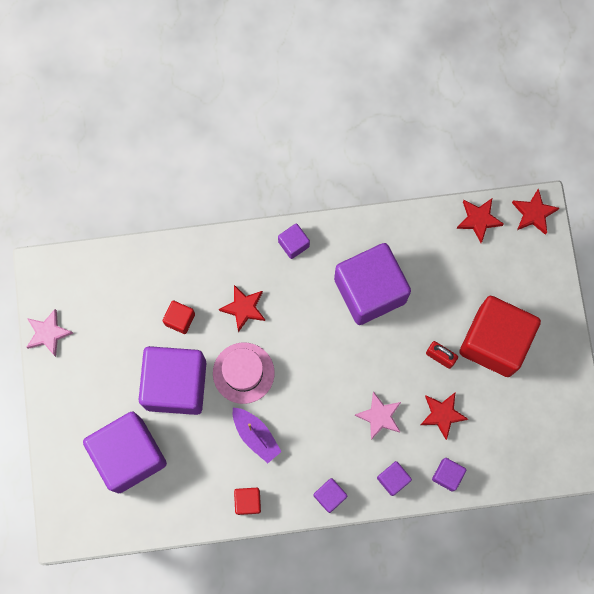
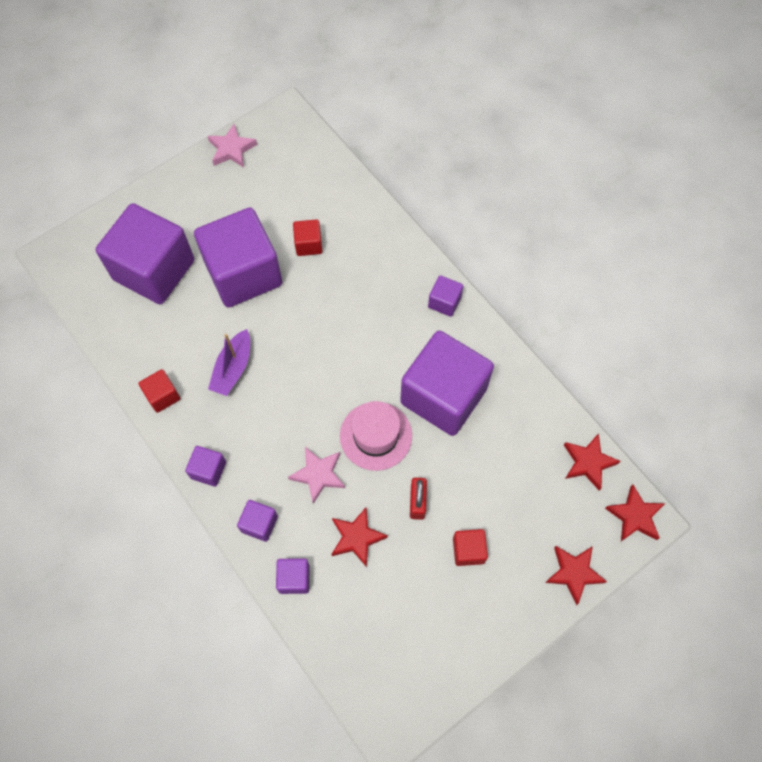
camera: 60 degrees right, 10 degrees down
pink hat [213,343,275,404] -> pink hat moved to [340,401,412,471]
red star [219,285,265,332] -> red star moved to [545,546,607,605]
red cube [459,296,541,377] -> red cube [453,529,488,566], size x0.42

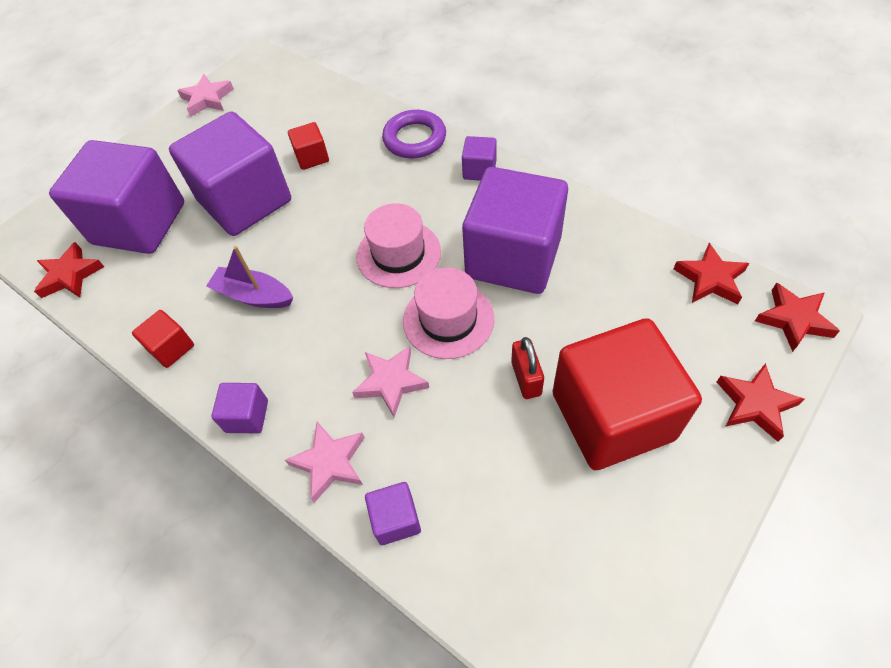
camera: 10 degrees left, 10 degrees down
purple boat [208,329,250,396] -> purple boat turned 105 degrees clockwise [206,246,293,308]
purple cube [237,500,278,542] -> pink star [285,422,365,503]
red star [331,508,388,567] -> red star moved to [34,242,104,298]
red cube [453,529,488,566] -> red cube [552,318,702,470], size x2.37
none -> pink hat [356,203,441,288]
none -> purple ring [382,110,446,158]

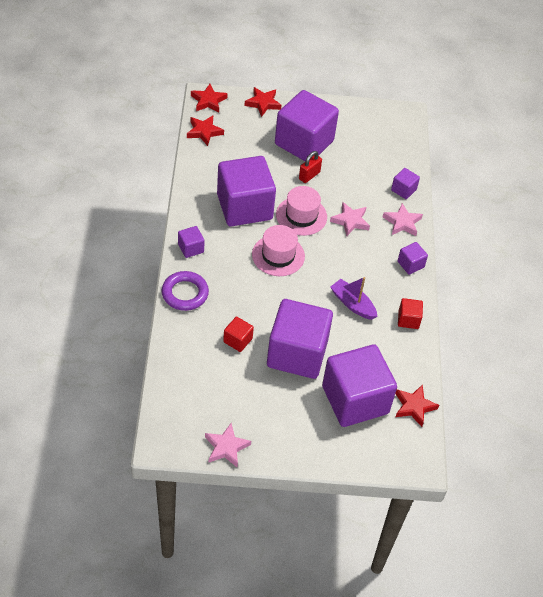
camera: 135 degrees left, 5 degrees down
purple boat [206,246,293,308] -> purple boat turned 150 degrees clockwise [330,277,377,320]
red cube [552,318,702,470] -> purple cube [275,90,339,162]

